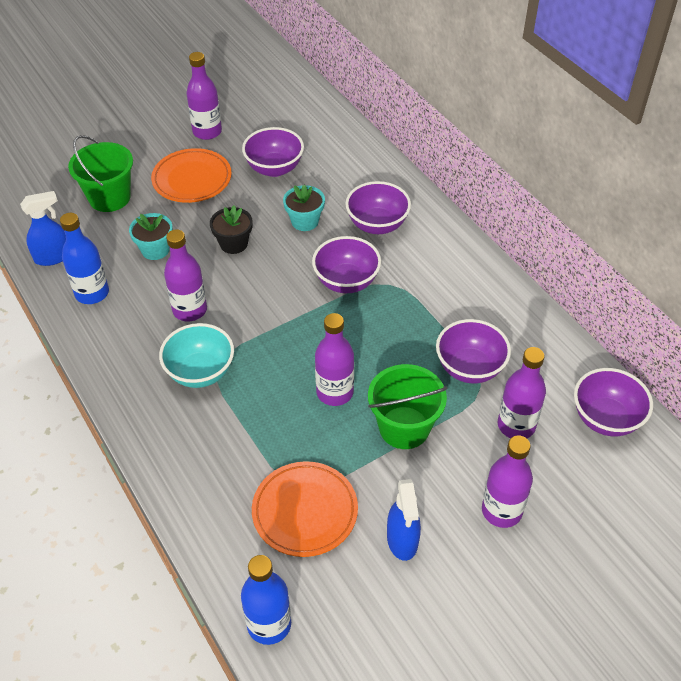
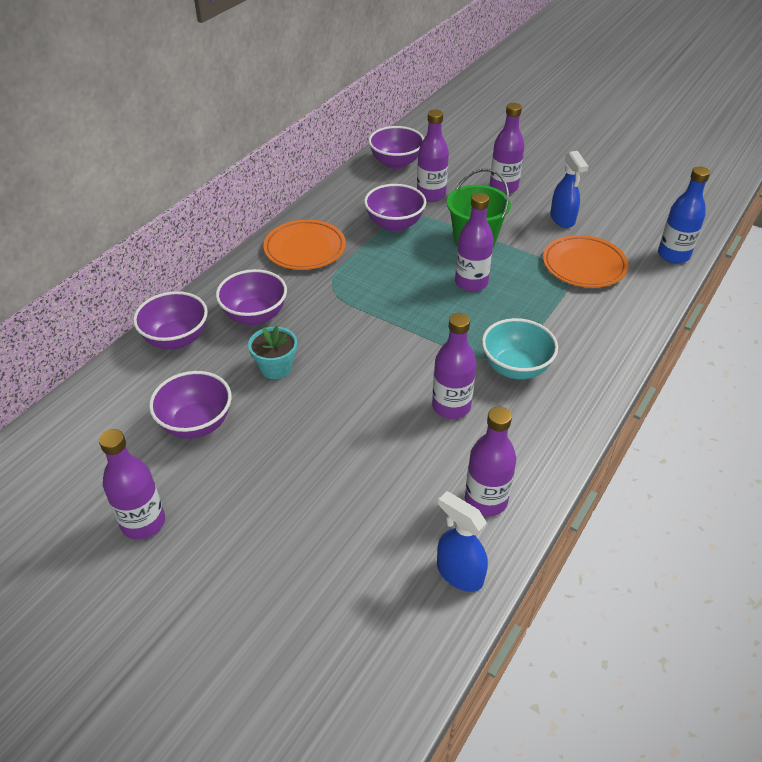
camera: 115 degrees left, 5 degrees down
blue bottle [60,213,109,304] -> purple bottle [465,407,516,517]
green bucket [68,135,133,212] -> none
turquoise flower pot [129,213,173,260] -> none
orange plate [151,148,232,203] -> orange plate moved to [264,220,346,270]
black flower pot [210,205,253,254] -> none
purple bowl [312,236,381,293] -> purple bowl moved to [133,291,208,349]
blue spray bottle [387,479,421,561] -> blue spray bottle turned 105 degrees clockwise [550,151,588,228]

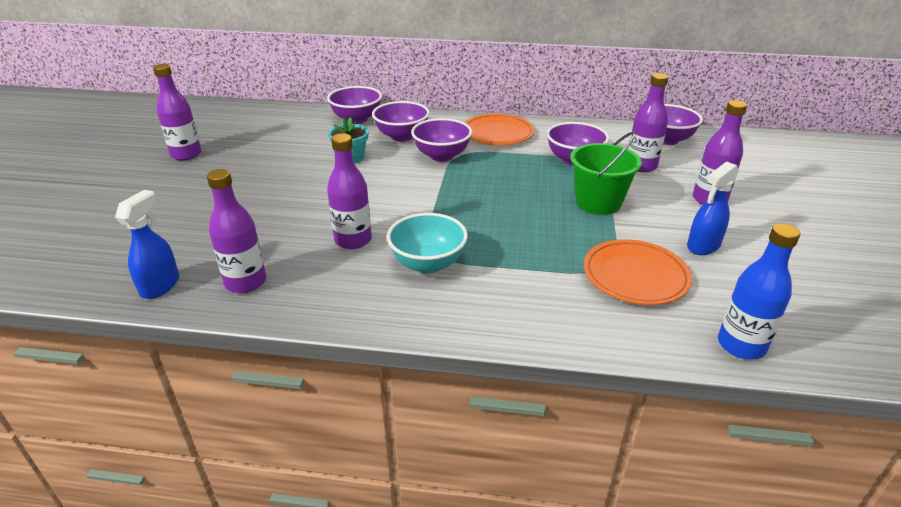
camera: 65 degrees right, 10 degrees down
purple bowl [149,371,232,439] -> purple bowl moved to [411,118,472,162]
purple bottle [455,193,494,292] -> none

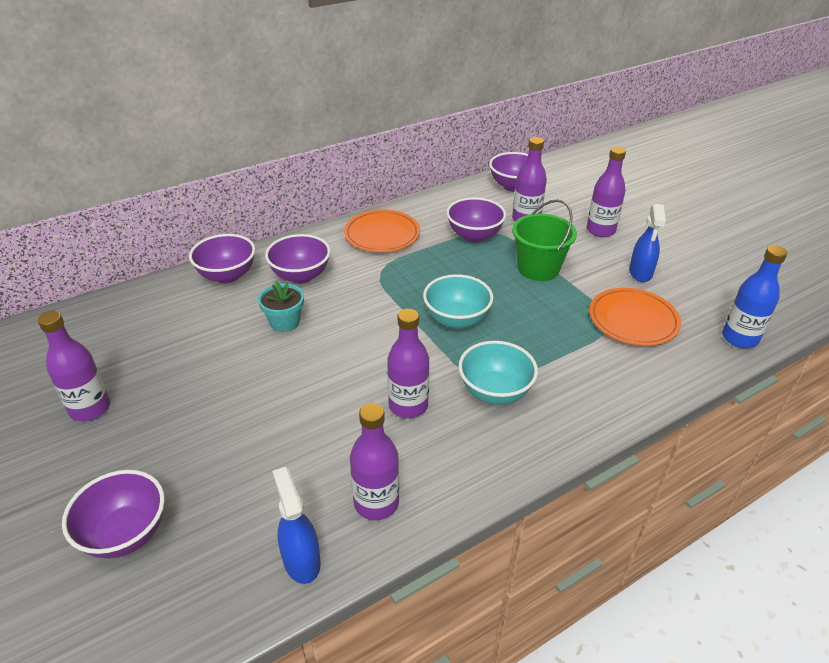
camera: 40 degrees left, 5 degrees up
purple bowl [411,118,472,162] -> purple bowl moved to [62,470,165,558]
none -> turquoise bowl [423,274,493,329]

